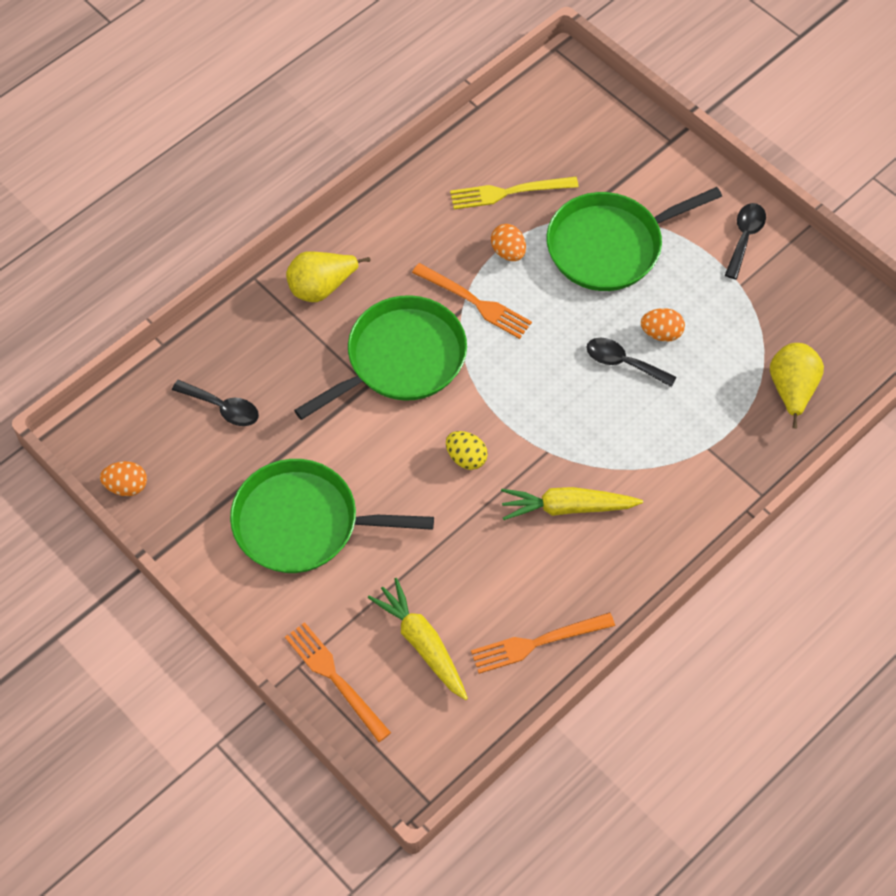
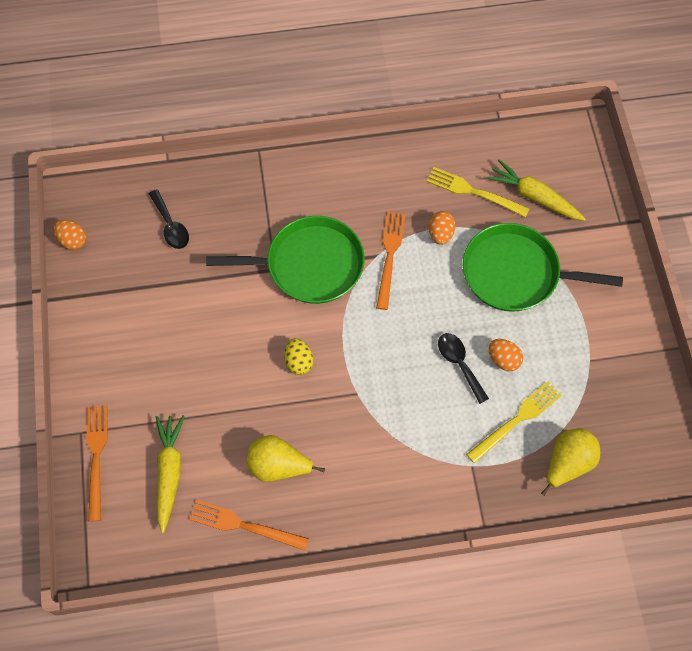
camera: 35 degrees right, 5 degrees up
green pan [230,459,434,573] -> none
yellow pear [286,251,371,302] -> yellow pear moved to [246,435,325,482]
orange fork [412,263,532,339] -> orange fork turned 150 degrees counterclockwise [376,212,406,310]
yellow carrot [501,487,643,520] -> yellow carrot moved to [487,159,586,221]
black spoon [725,203,766,279] -> none
none -> yellow fork [466,381,562,464]

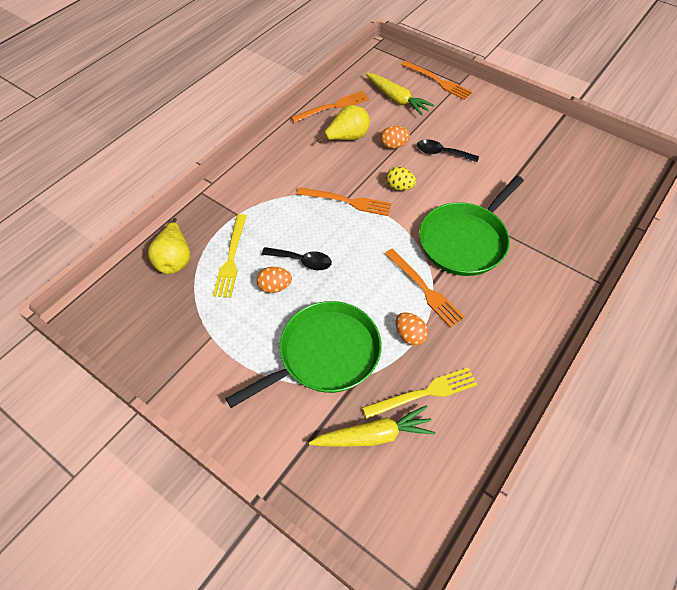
camera: 135 degrees right, 10 degrees down
orange egg [53,220,86,250] -> orange egg moved to [381,126,410,149]
black spoon [149,189,189,249] -> black spoon moved to [417,139,479,162]
none -> orange fork [297,187,391,216]

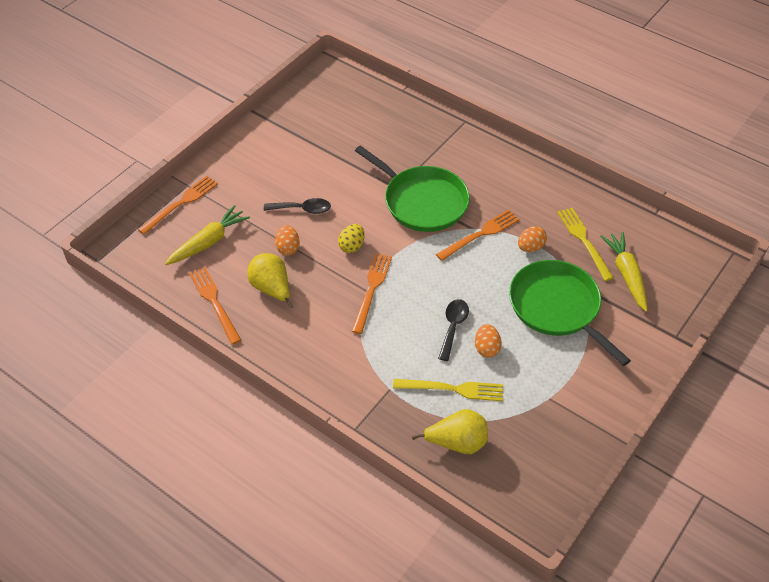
camera: 90 degrees left, 5 degrees down
black spoon [417,139,479,162] -> black spoon turned 105 degrees counterclockwise [264,198,331,214]

